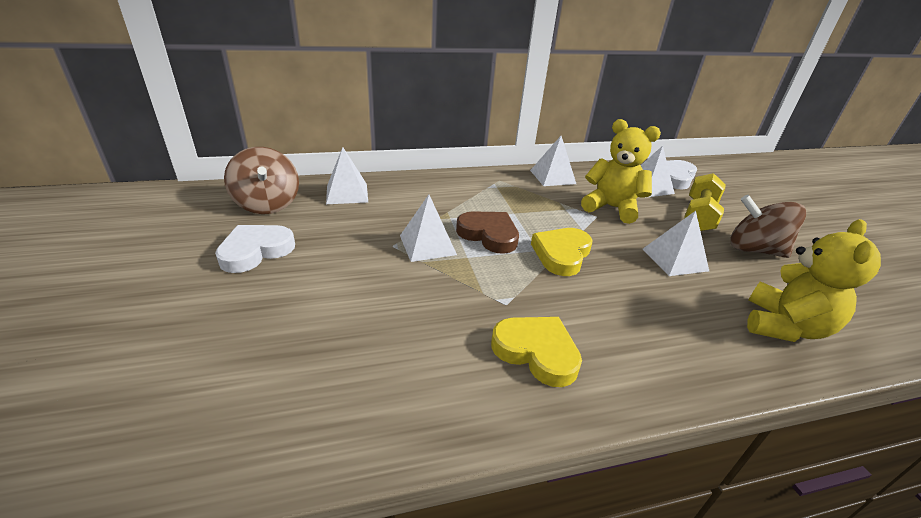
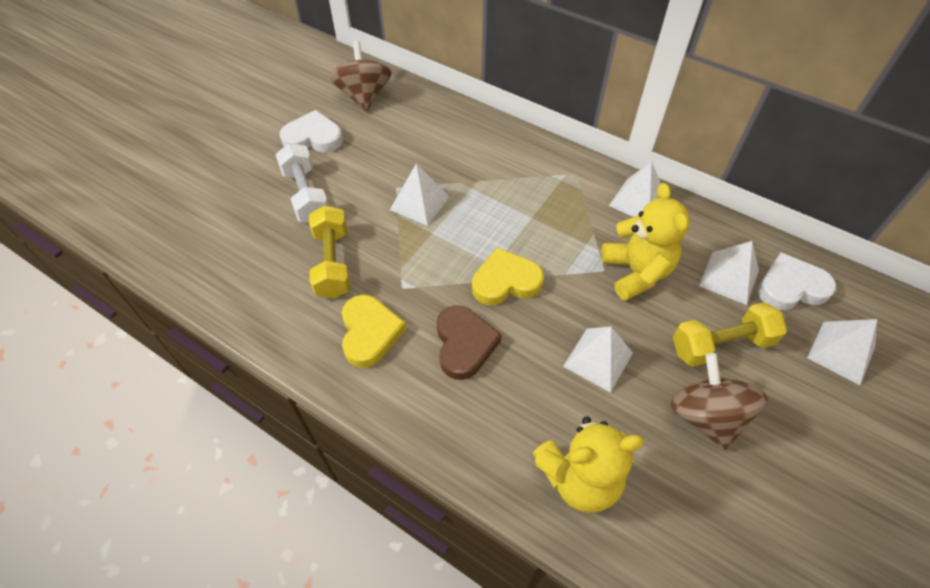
camera: 50 degrees right, 20 degrees up
brown spinning top [224,147,299,214] -> brown spinning top turned 150 degrees clockwise [330,41,392,112]
white pyramid [326,147,368,204] -> white pyramid moved to [807,319,877,385]
brown heart [456,211,519,254] -> brown heart moved to [436,305,502,380]
none -> white dumbbell [275,143,329,222]
none -> yellow dumbbell [309,205,350,299]

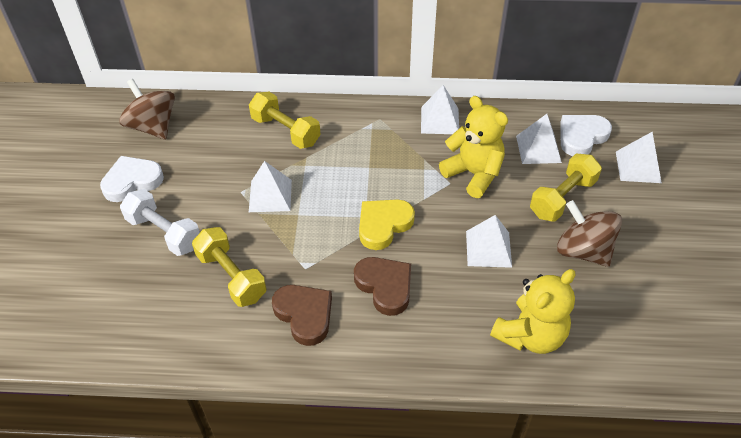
camera: 30 degrees left, 5 degrees down
yellow heart [342,295,406,368] -> brown heart [272,285,332,346]
none -> yellow dumbbell [249,92,321,149]

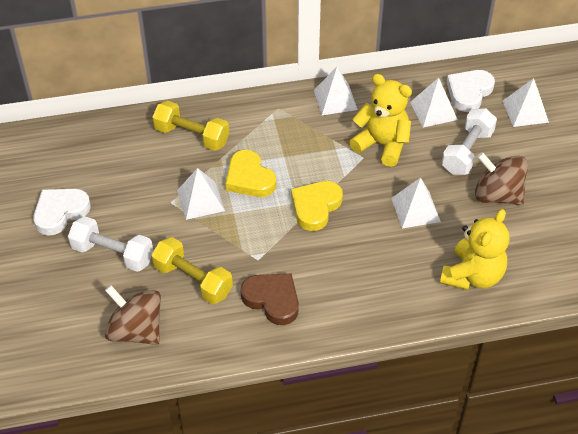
camera: 15 degrees left, 0 degrees up
brown spinning top [119,79,175,140] -> brown spinning top moved to [105,285,161,345]
brown heart [354,257,411,316] -> none
yellow dumbbell [530,154,602,222] -> white dumbbell [442,108,497,175]
none -> yellow heart [225,150,276,197]

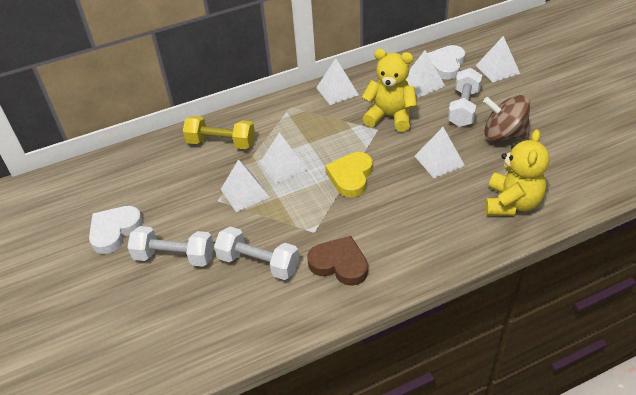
camera: 10 degrees left, 5 degrees down
brown spinning top [105,285,161,345] -> none
yellow dumbbell [151,237,233,304] -> white dumbbell [214,226,299,280]
yellow heart [225,150,276,197] -> white pyramid [260,132,308,184]

